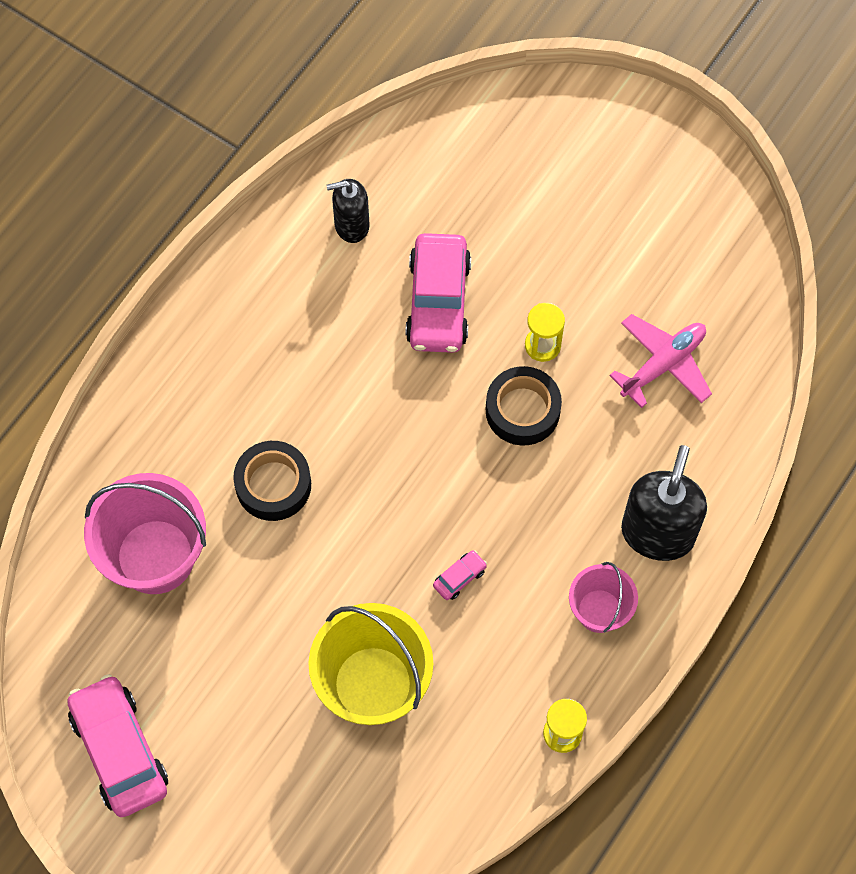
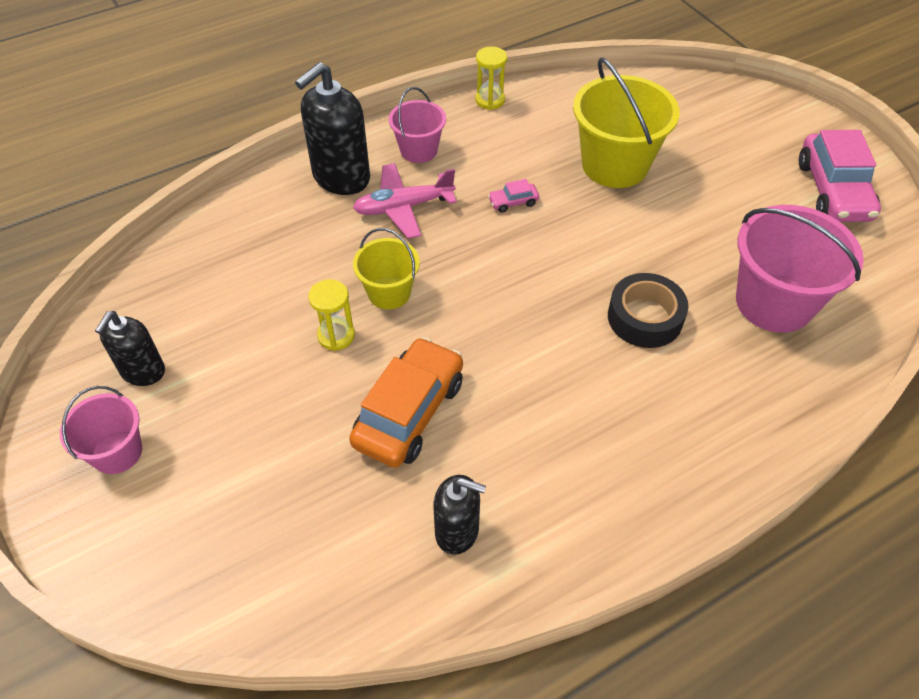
camera: 155 degrees left, 15 degrees down
pink car [405,233,471,353] -> orange car [349,337,463,468]
black tape [486,366,562,446] -> yellow bucket [353,228,420,309]
pink plane [609,314,712,408] -> pink plane moved to [353,163,457,239]
none -> pink bucket [60,386,142,474]
none -> black soap dispenser [95,311,165,386]

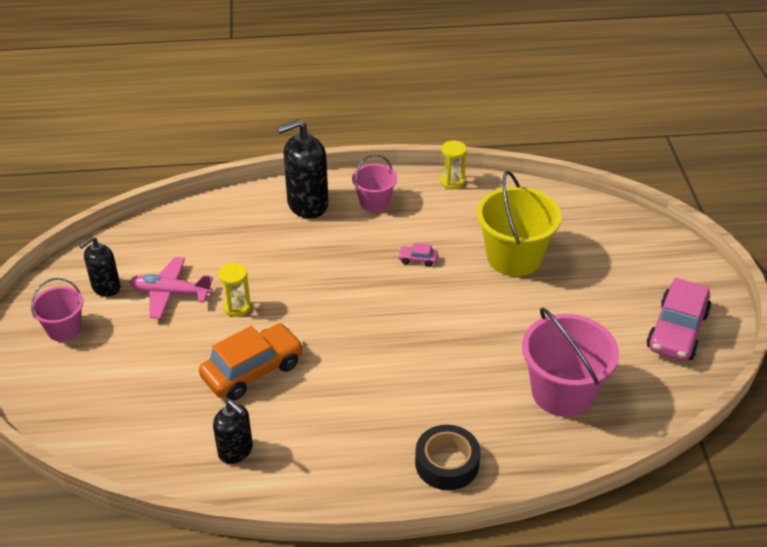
camera: 25 degrees right, 10 degrees down
pink plane [353,163,457,239] -> pink plane moved to [129,257,213,319]
yellow bucket [353,228,420,309] -> none
black tape [608,273,689,348] -> black tape moved to [415,425,481,490]

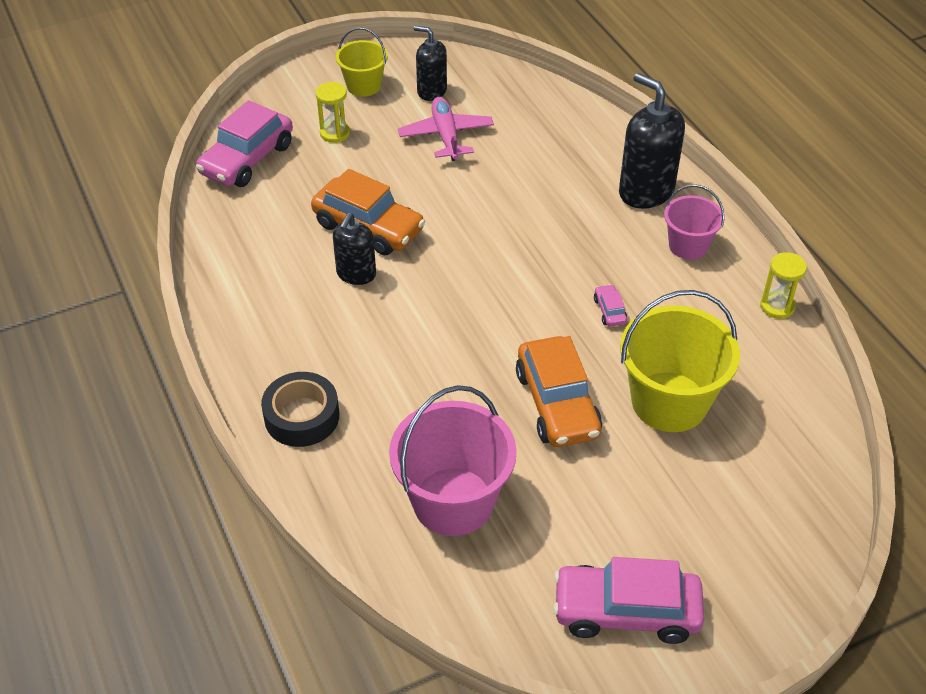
camera: 70 degrees right, 5 degrees up
pink bucket [31,278,83,342] -> yellow bucket [336,27,388,97]
black soap dispenser [213,400,253,464] -> black soap dispenser moved to [333,212,376,285]
yellow hourglass [218,263,251,317] -> yellow hourglass moved to [316,82,350,143]
none -> pink car [196,100,293,187]
none -> orange car [516,336,602,447]

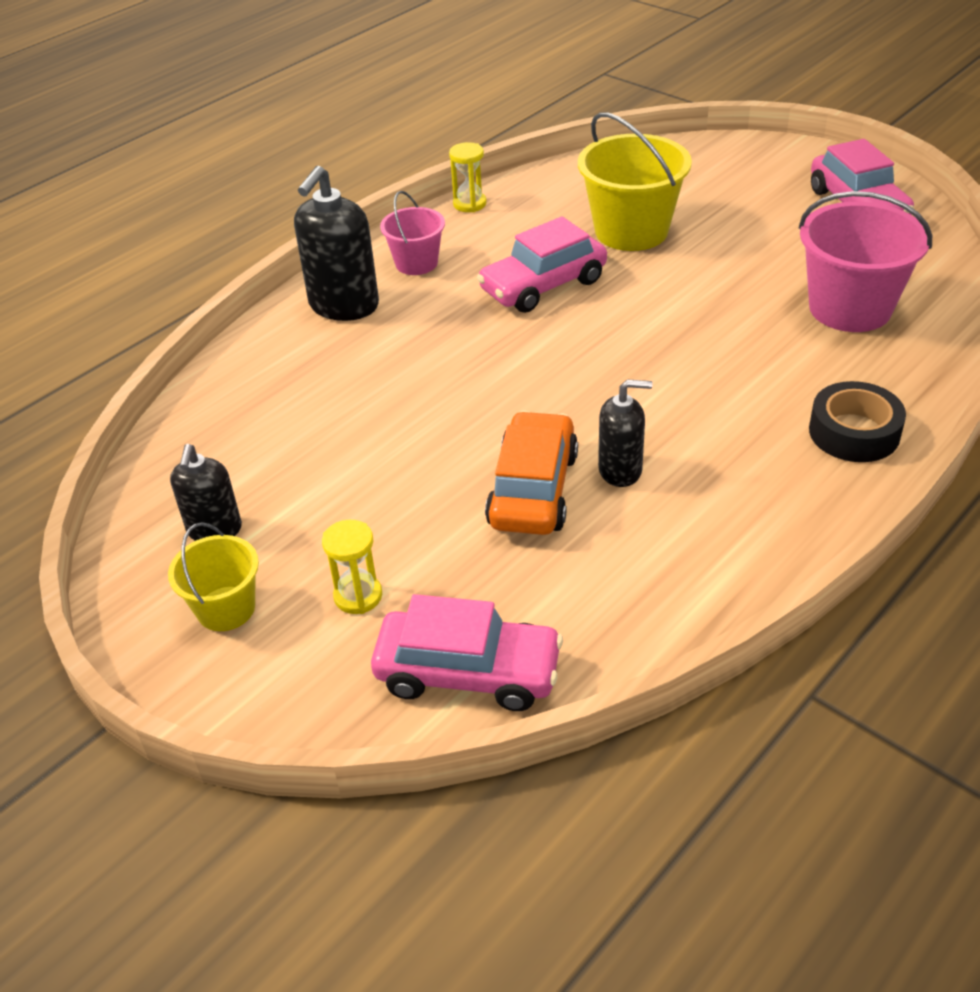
camera: 110 degrees left, 5 degrees down
pink plane [398,97,494,161] -> none
orange car [516,336,602,447] -> none
pink car [594,284,627,327] -> pink car [477,216,607,313], size x2.36

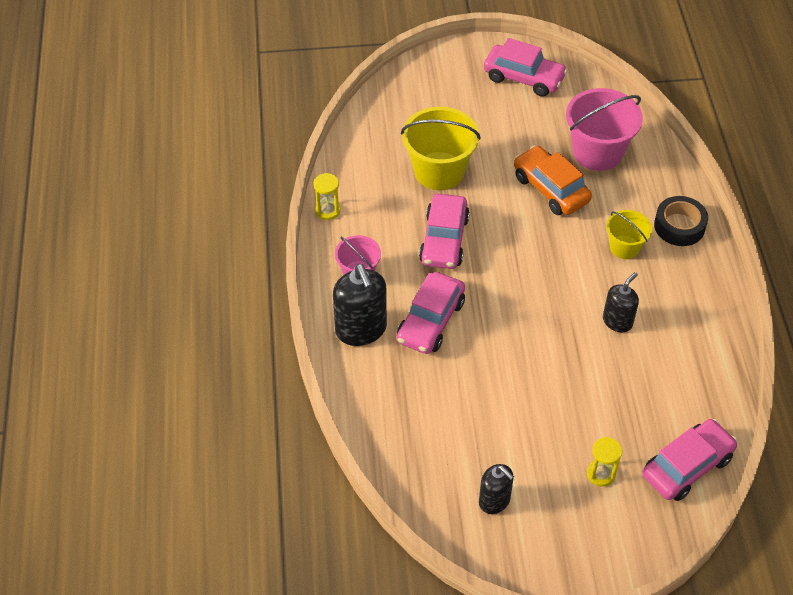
camera: 50 degrees left, 10 degrees up
yellow bucket [168,522,259,631] -> yellow bucket moved to [606,210,652,259]
orange car [485,411,578,535] -> orange car moved to [514,145,592,215]
none -> pink car [397,272,465,354]

